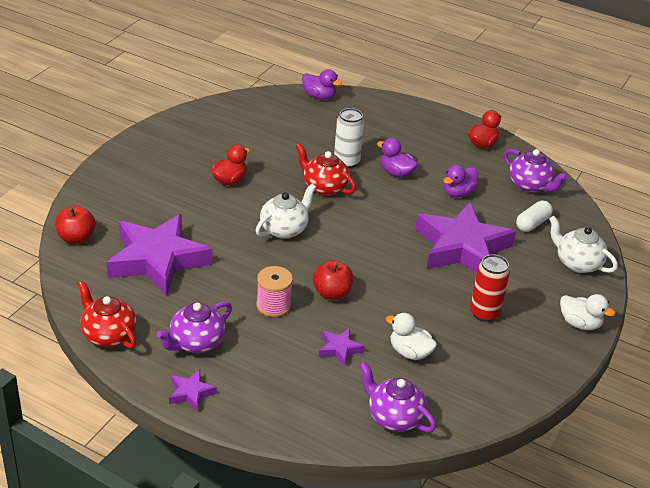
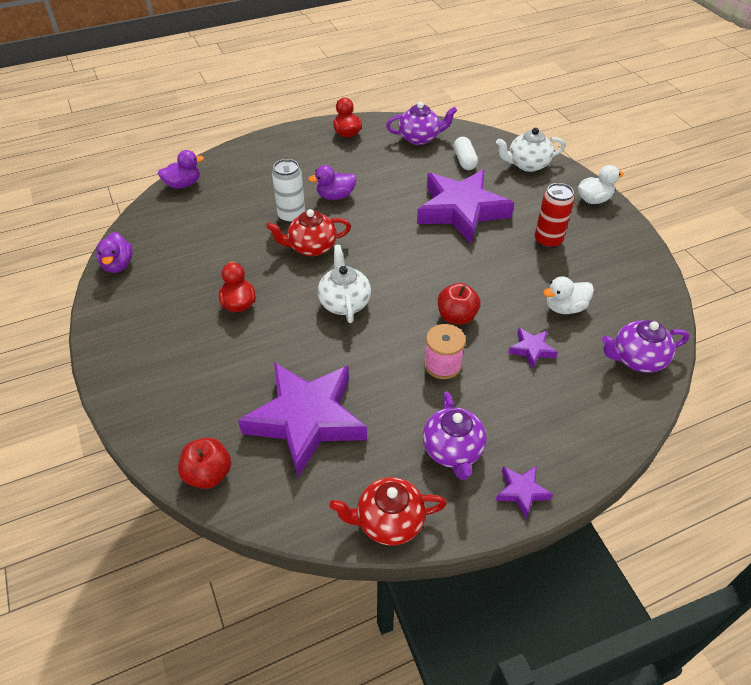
camera: 50 degrees left, 10 degrees up
purple duck [443,165,478,197] -> purple duck moved to [96,232,133,273]

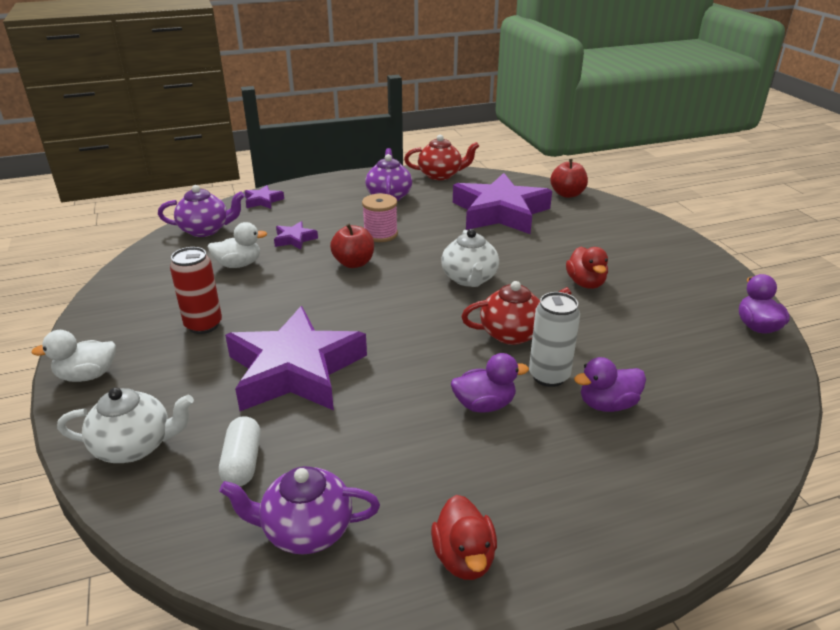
camera: 175 degrees left, 15 degrees down
purple duck [158,150,204,188] -> purple duck moved to [574,357,646,412]
purple star [495,466,553,519] -> purple star moved to [245,185,284,209]

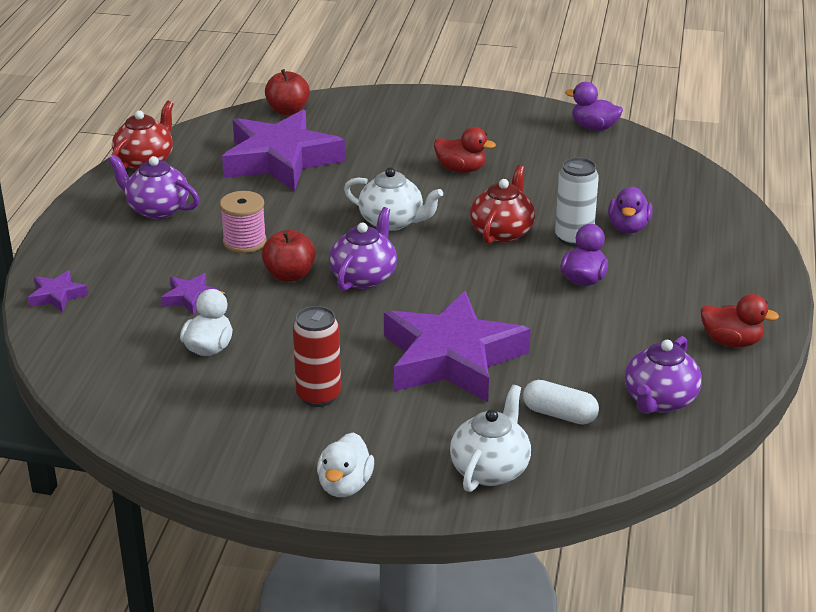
camera: 60 degrees left, 0 degrees up
purple teapot [158,185,245,237] -> purple teapot moved to [329,207,397,291]

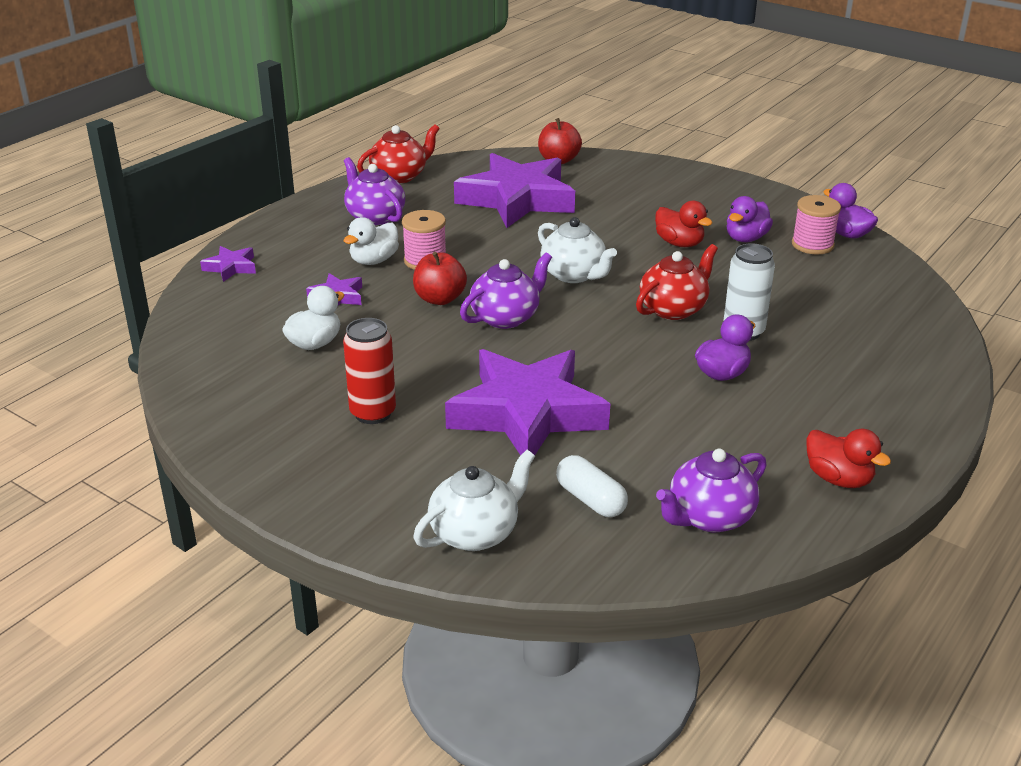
camera: 25 degrees right, 0 degrees up
white duck [317,432,374,497] -> white duck moved to [344,217,399,265]
purple duck [608,187,652,233] -> purple duck moved to [727,196,773,242]
none -> pink spool [792,195,841,254]

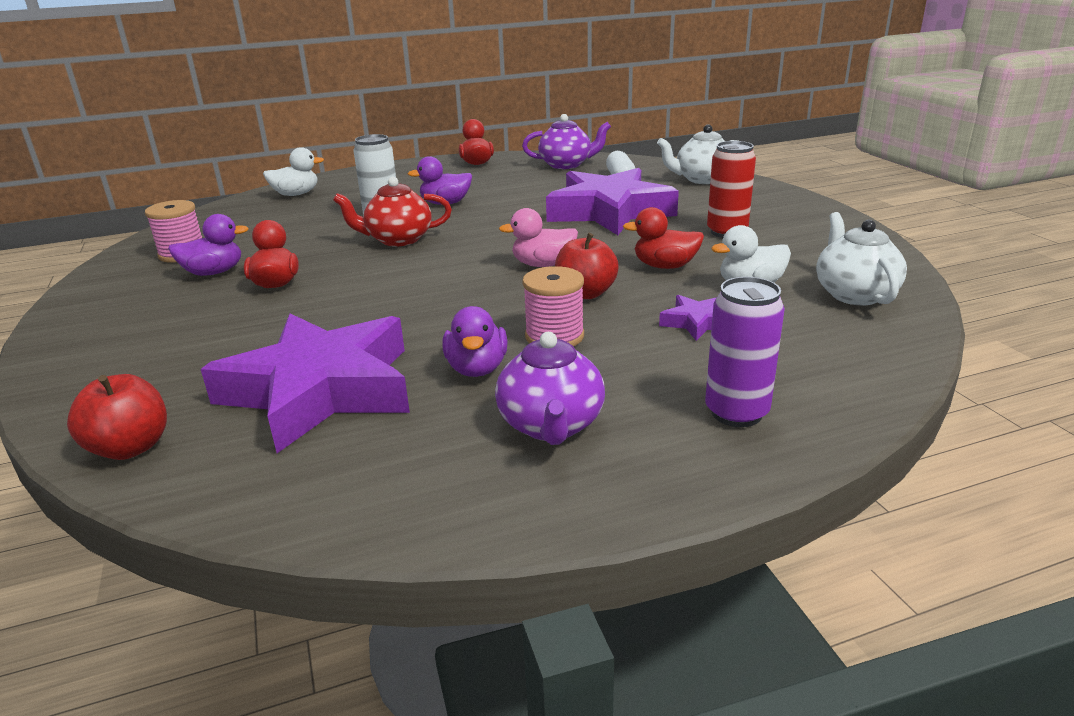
camera: 145 degrees left, 5 degrees down
purple star [200,246,256,282] -> none
white duck [344,217,399,265] -> white duck moved to [263,147,324,196]
red teapot [357,124,440,184] -> none
purple teapot [460,252,552,329] -> pink duck [499,208,578,267]
white teapot [538,217,617,283] -> white teapot moved to [816,212,907,306]
purple duck [823,183,878,238] -> purple duck moved to [442,306,508,377]
none -> red duck [623,207,704,269]
none -> purple can [705,277,785,427]

